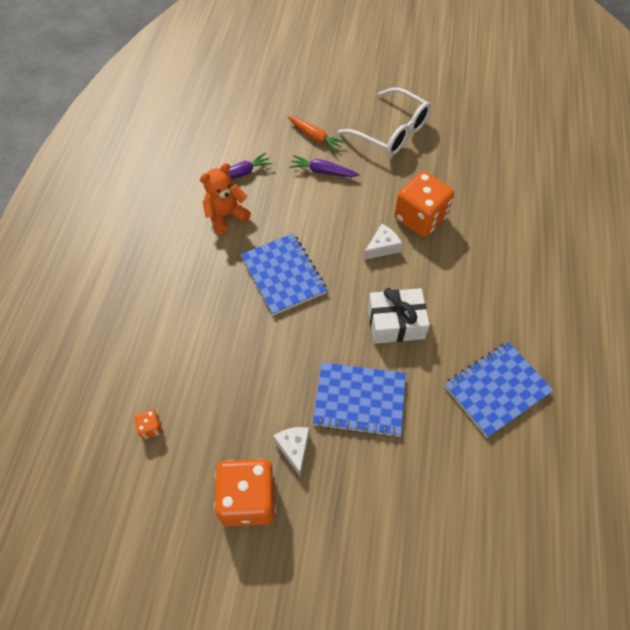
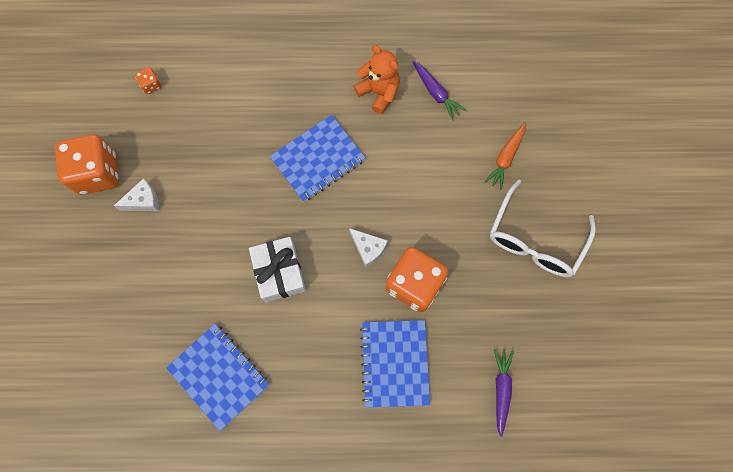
camera: 80 degrees right, 15 degrees up
purple carrot [289,155,360,177] -> purple carrot moved to [494,349,514,437]
blue notebook [313,362,406,437] -> blue notebook moved to [360,320,430,408]

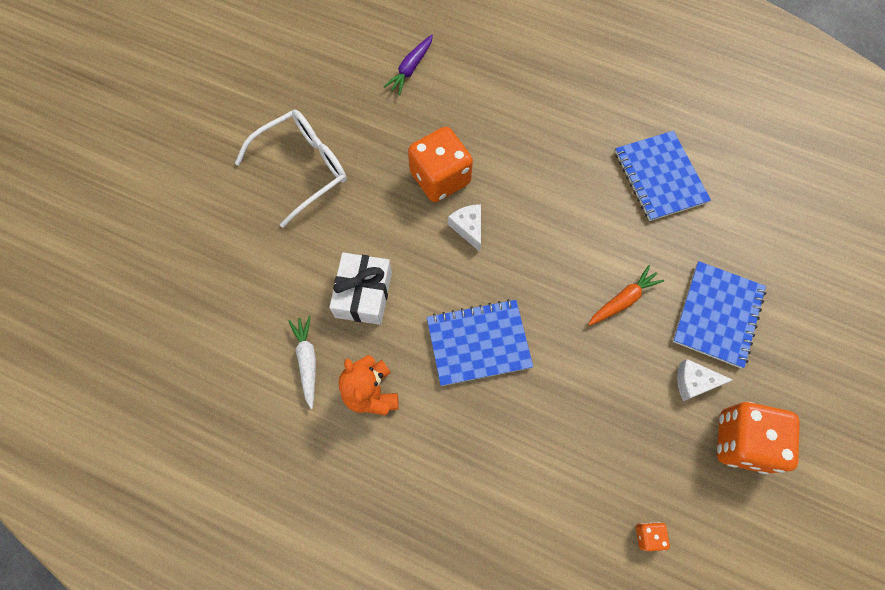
camera: 155 degrees left, 5 degrees down
white gift [249,237,306,302] -> white gift moved to [329,253,392,325]
blue notebook [360,320,430,408] -> blue notebook moved to [673,261,766,368]
purple carrot [413,61,466,121] -> white carrot [288,316,316,409]
orange carrot [484,122,525,190] -> orange carrot moved to [588,265,664,326]

